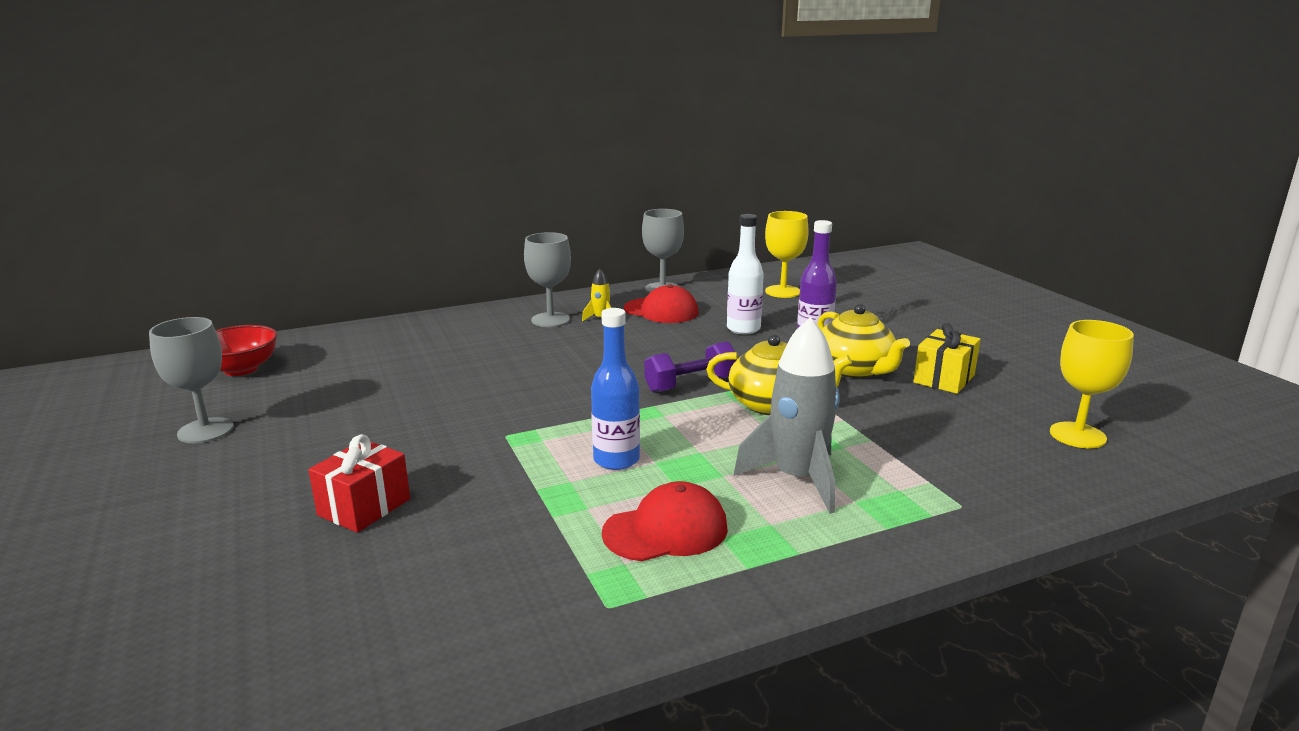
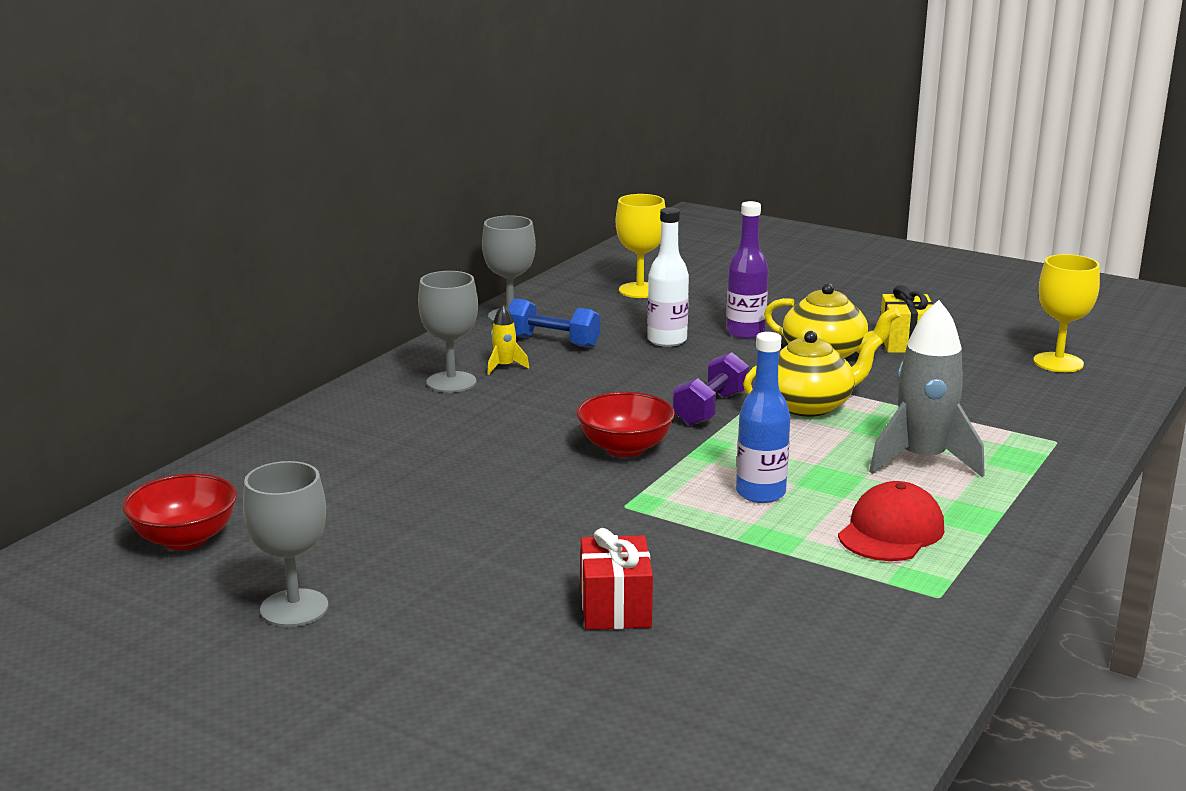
camera: 35 degrees left, 0 degrees up
red cap [624,284,698,323] -> blue dumbbell [508,298,600,348]
none -> red bowl [577,392,675,457]

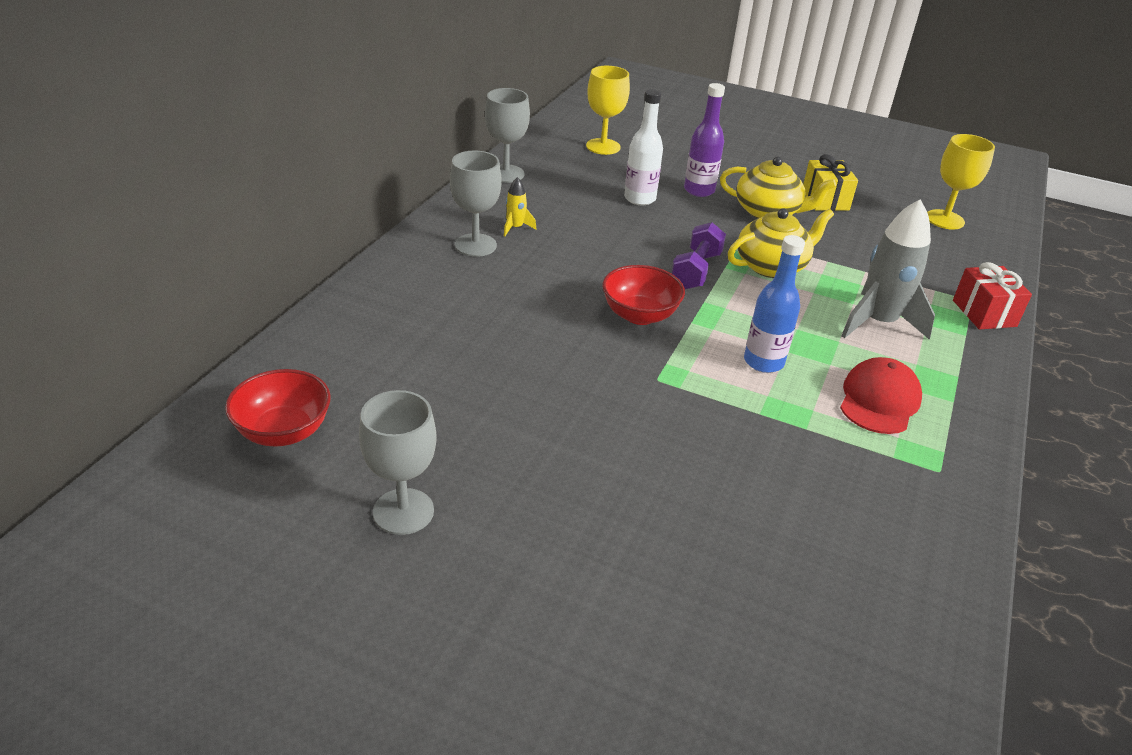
camera: 10 degrees left, 15 degrees up
blue dumbbell [508,298,600,348] -> none
red gift [581,528,653,630] -> red gift moved to [953,262,1032,330]

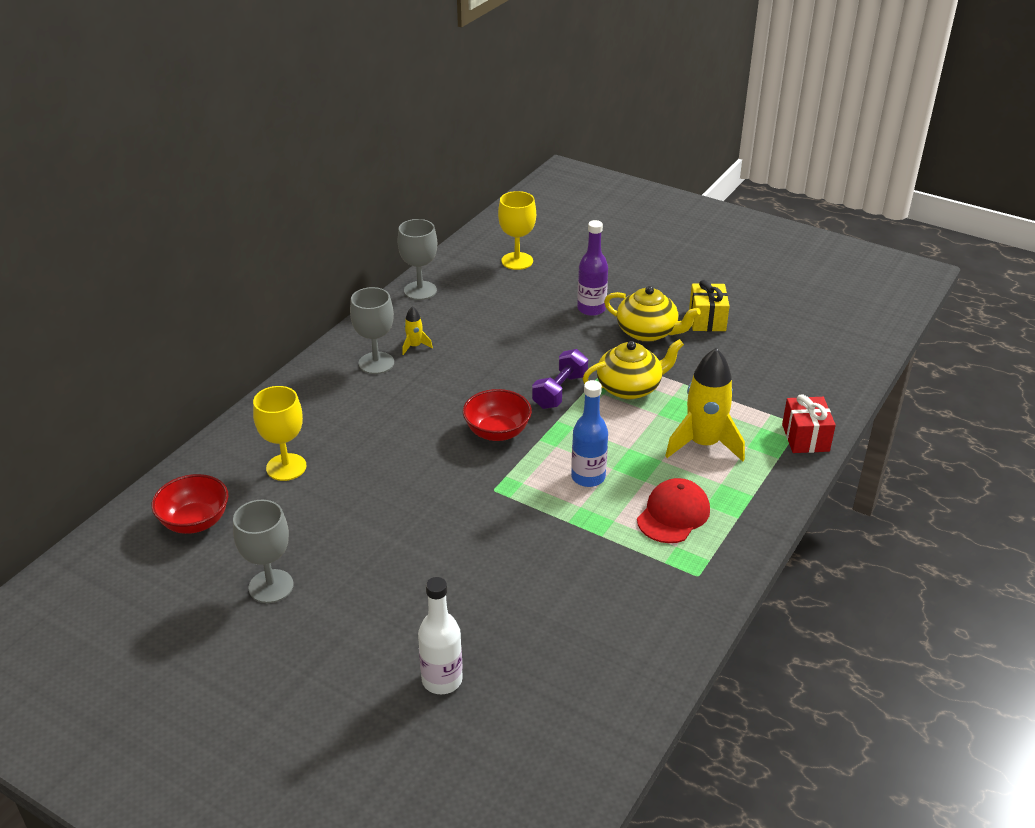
camera: 10 degrees right, 0 degrees up
white bottle [624,89,663,205] -> white bottle moved to [418,577,463,694]
grey rocket [841,199,935,340] -> yellow rocket [665,348,745,461]
yellow goblet [927,134,995,230] -> yellow goblet moved to [253,386,306,481]

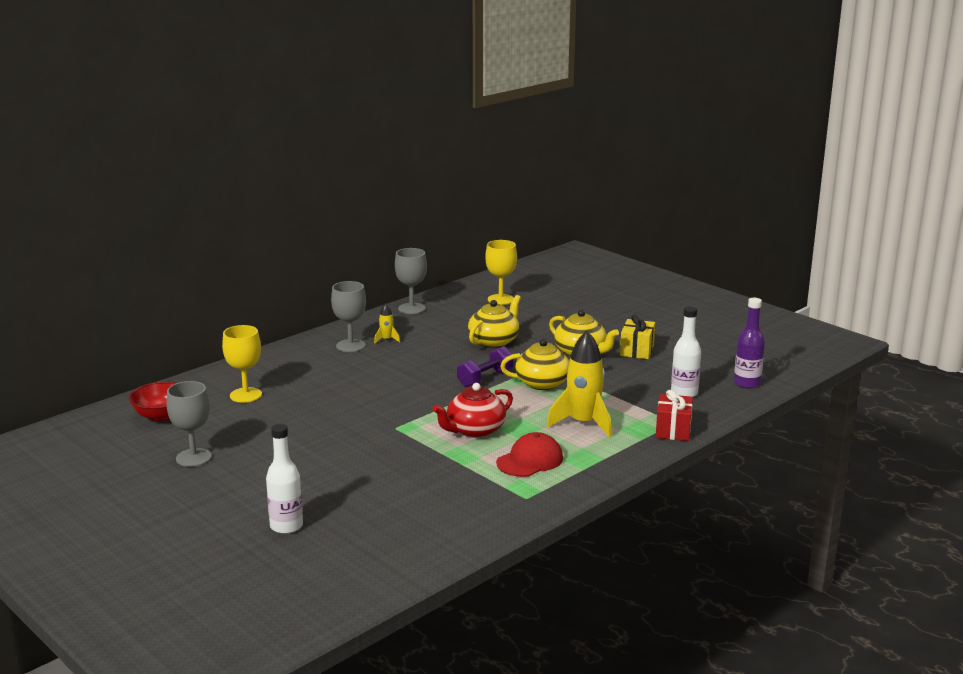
camera: 15 degrees right, 15 degrees down
red bowl [463,389,532,441] -> none
blue bottle [571,380,608,487] -> red teapot [432,383,513,438]
purple bottle [577,220,608,316] -> purple bottle moved to [734,298,765,388]
none -> yellow teapot [468,295,521,348]
none -> white bottle [671,306,701,397]

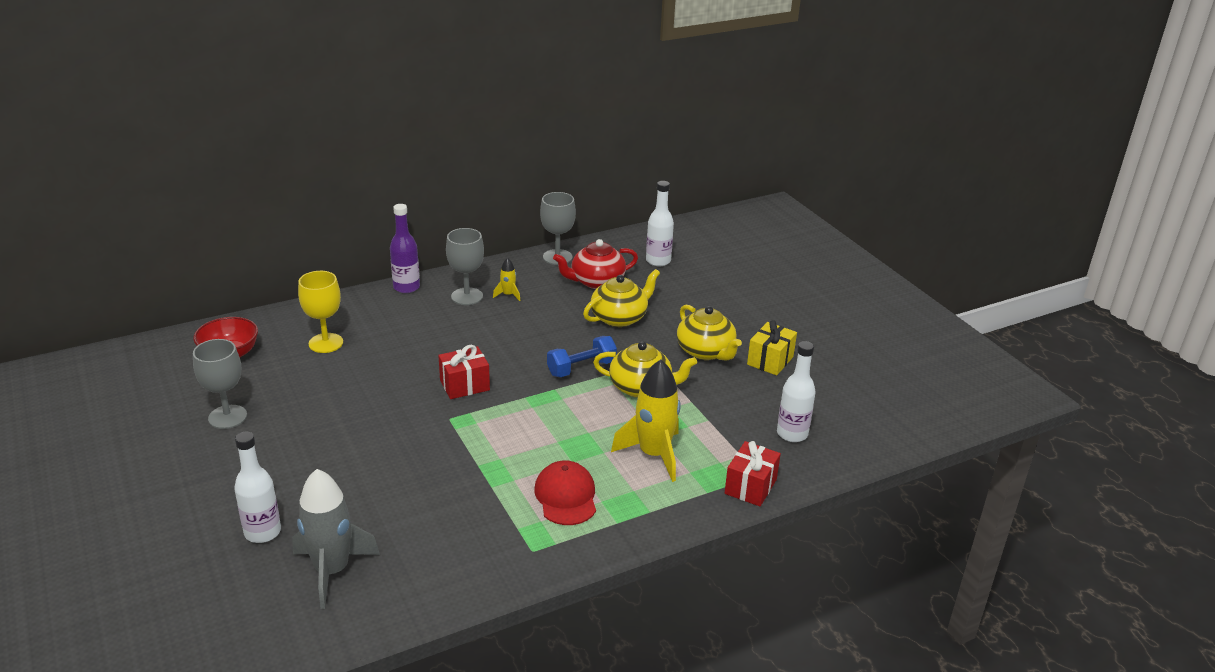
camera: 15 degrees right, 10 degrees up
red teapot [432,383,513,438] -> red teapot moved to [553,239,638,289]
purple dumbbell [457,346,513,387] -> blue dumbbell [547,336,617,377]
yellow goblet [485,240,517,305] -> white bottle [646,181,674,266]
red cap [496,432,563,477] -> red cap turned 75 degrees counterclockwise [534,461,596,525]
purple bottle [734,298,765,388] -> purple bottle moved to [390,204,420,293]
none -> grey rocket [292,469,380,609]
none -> red gift [438,345,490,399]

